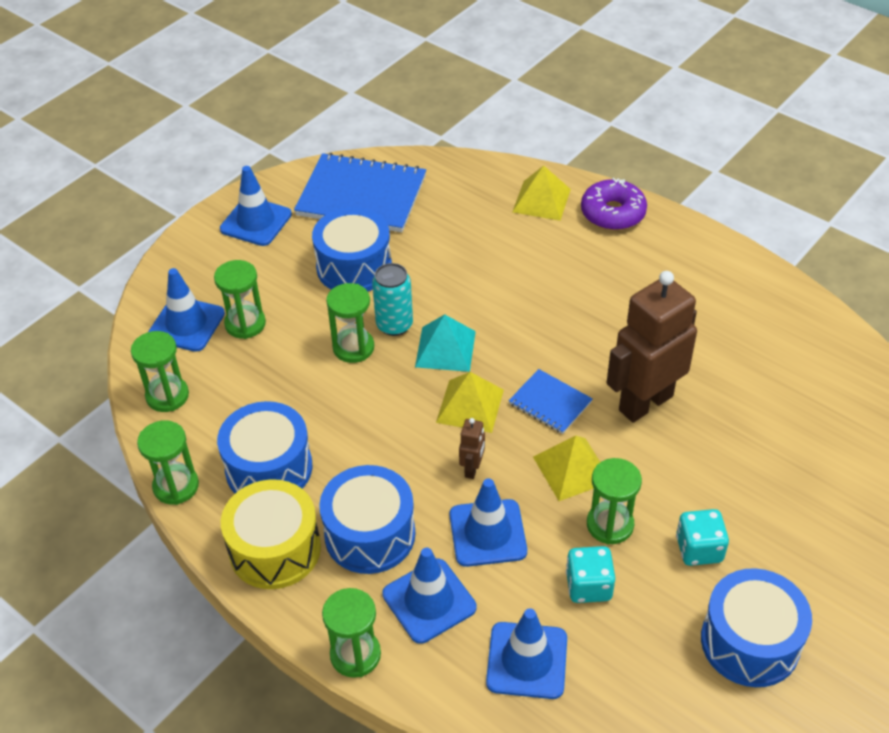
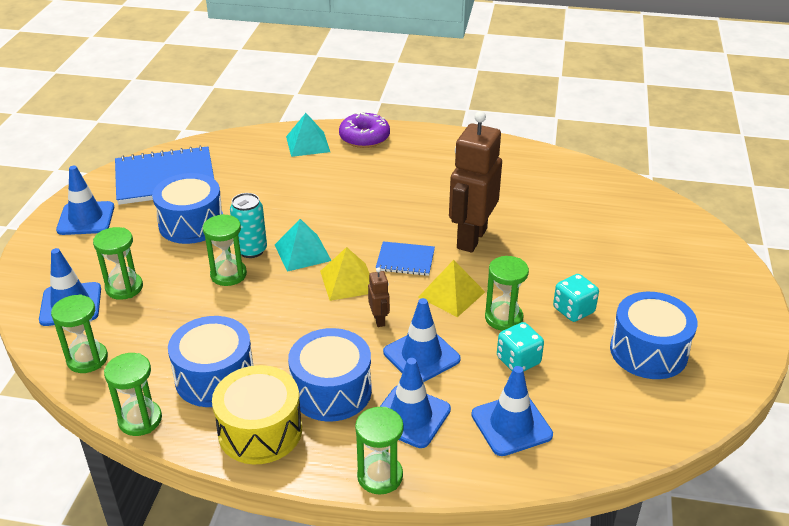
camera: 30 degrees left, 10 degrees down
yellow pyramid [513,165,571,221] -> turquoise pyramid [286,113,330,157]

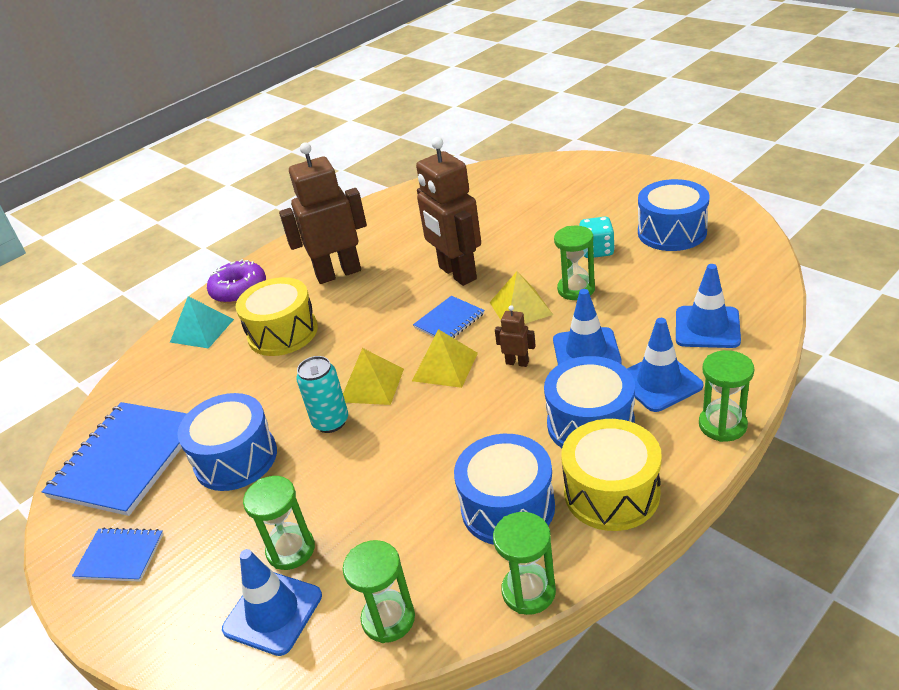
camera: 50 degrees left, 0 degrees up
blue traffic cone [56,166,114,235] -> blue notebook [72,527,163,581]
green hourglass [203,214,247,286] -> none
turquoise pyramid [275,219,332,272] -> yellow pyramid [343,348,404,405]
turquoise dice [497,322,544,371] -> none
none -> yellow drum [236,277,318,356]
none -> brown robot [279,143,367,284]

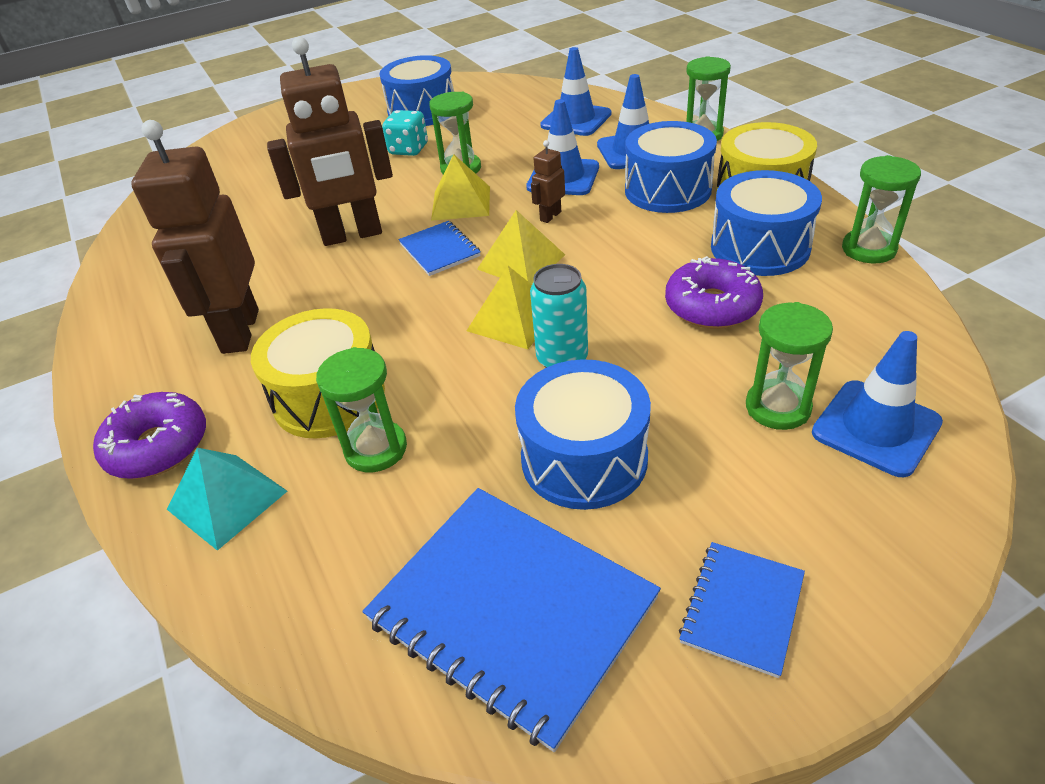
camera: 75 degrees left, 5 degrees up
green hourglass [343,540,415,643] -> green hourglass moved to [316,347,407,472]
none -> purple donut [665,256,763,329]

